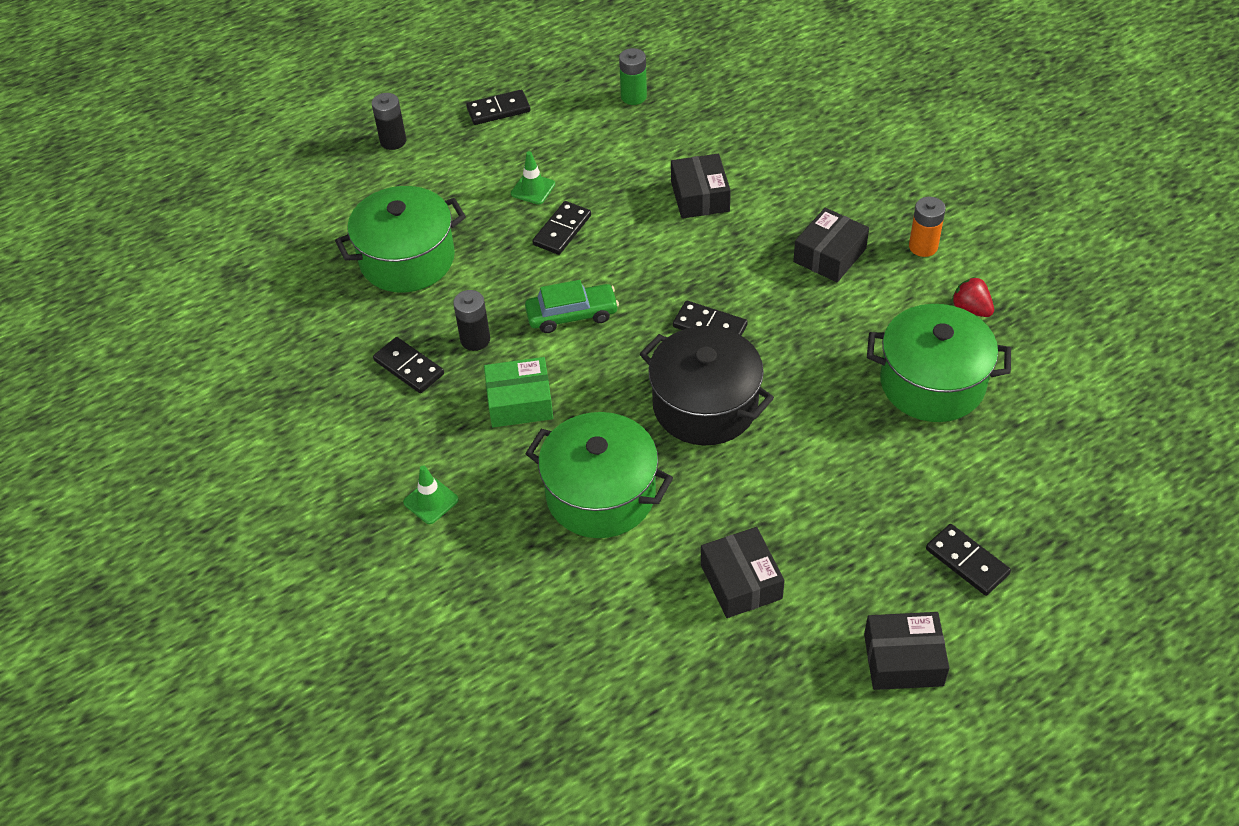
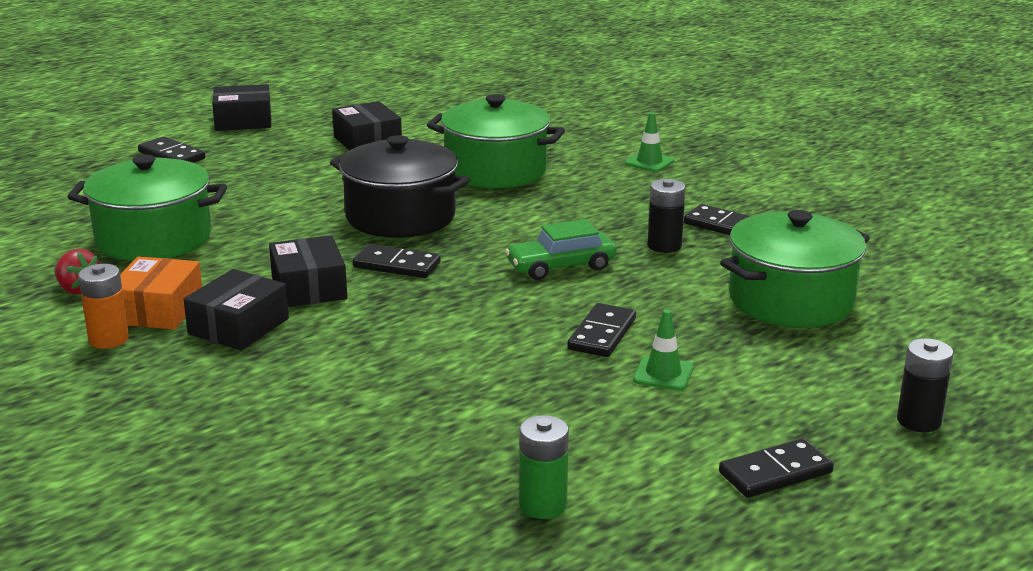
camera: 170 degrees right, 25 degrees down
green box [484,357,553,427] -> none
black box [671,154,731,219] -> black box moved to [269,235,347,307]
none -> orange box [120,256,202,330]

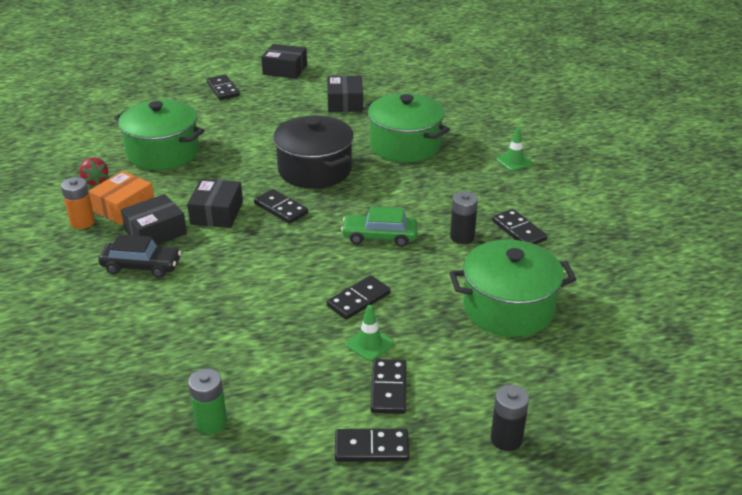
camera: 25 degrees right, 10 degrees up
none -> black car [99,234,181,278]
none -> black domino [370,359,406,414]

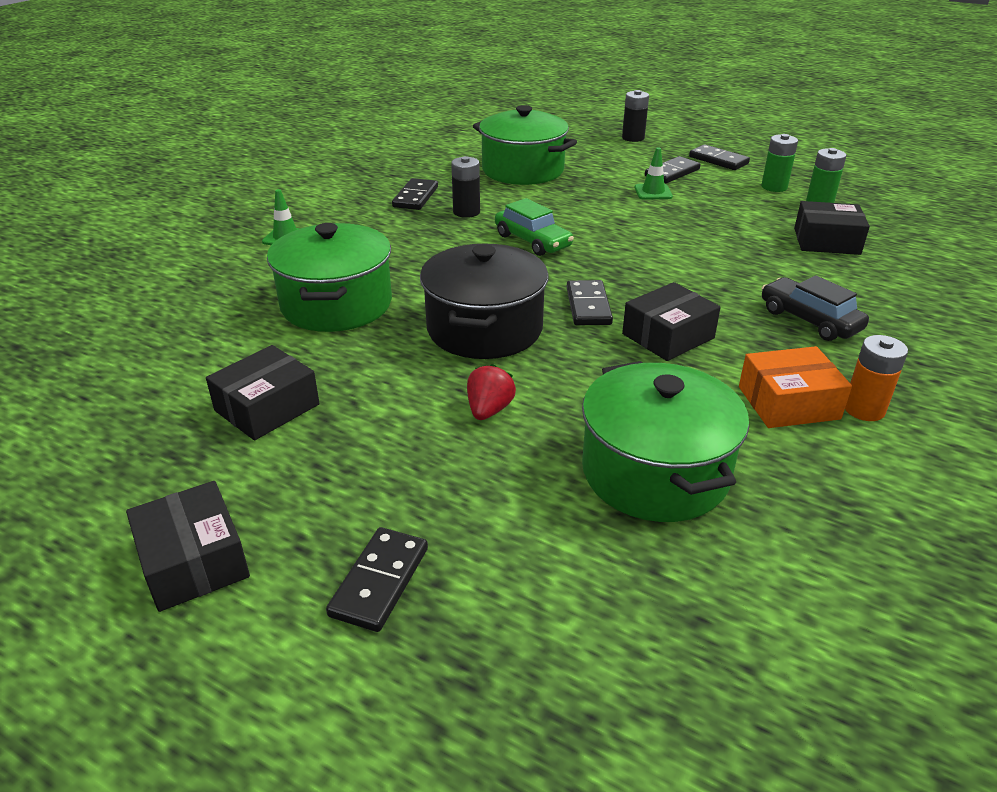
camera: 135 degrees left, 0 degrees up
red strawberry [79,157,109,185] -> red strawberry moved to [467,364,516,420]
black box [121,194,187,245] -> black box moved to [794,201,870,255]
black domino [327,275,391,320] -> none
none -> green battery [761,134,798,192]

